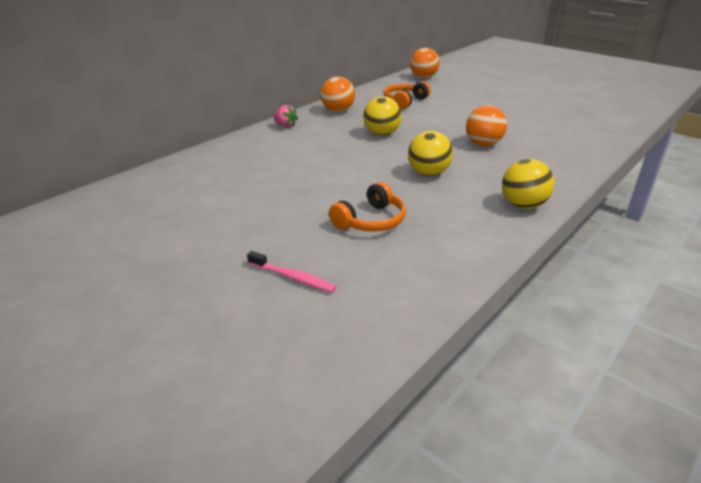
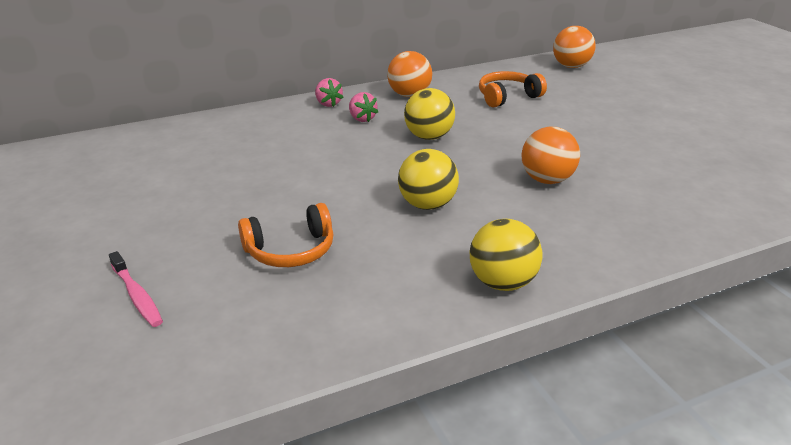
camera: 25 degrees right, 0 degrees up
none -> pink strawberry [349,92,378,122]

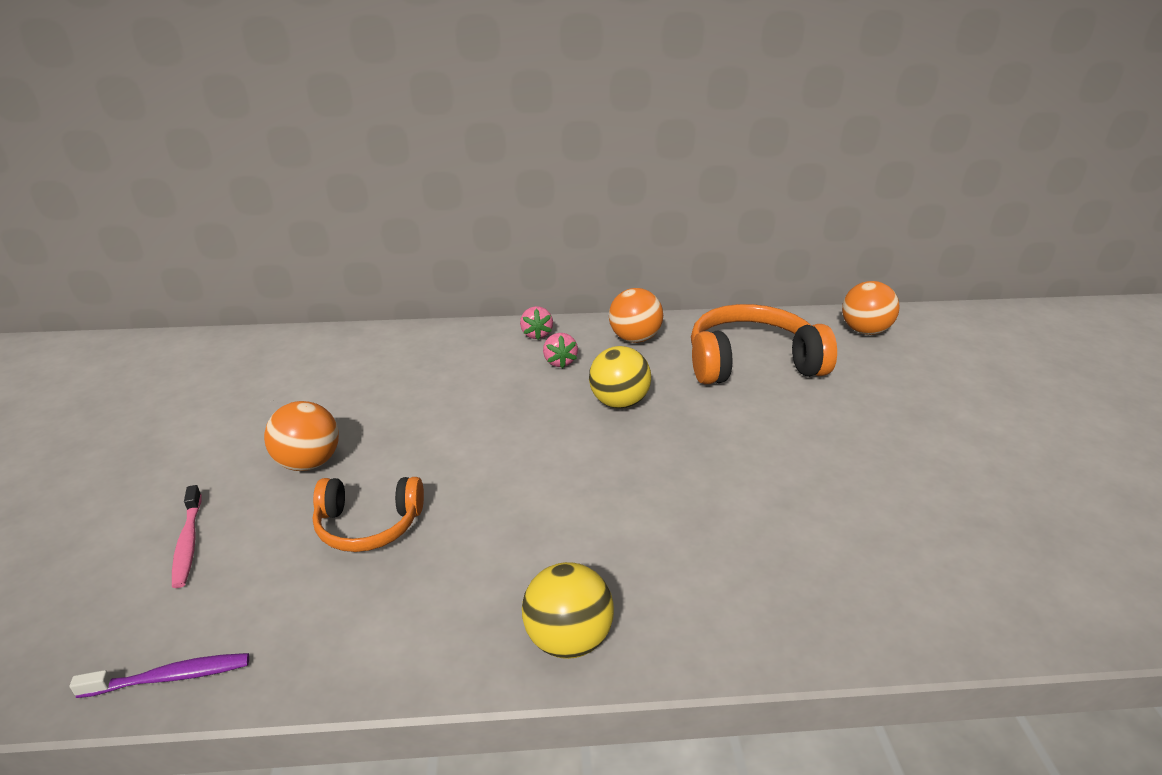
camera: 20 degrees right, 0 degrees up
yellow ball [398,149,459,210] -> none
orange headphones [479,71,547,107] -> orange headphones [691,304,837,384], size x1.69
orange ball [522,127,580,184] -> orange ball moved to [264,401,339,471]
none -> purple toothbrush [70,653,249,698]

